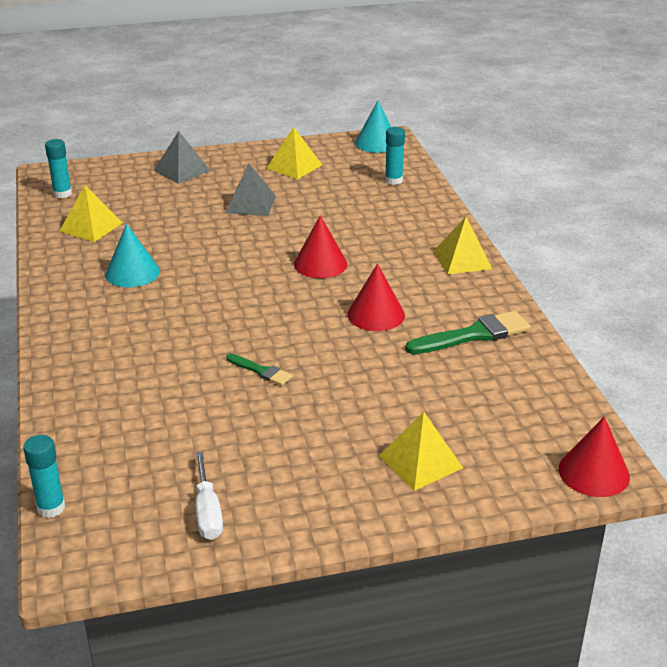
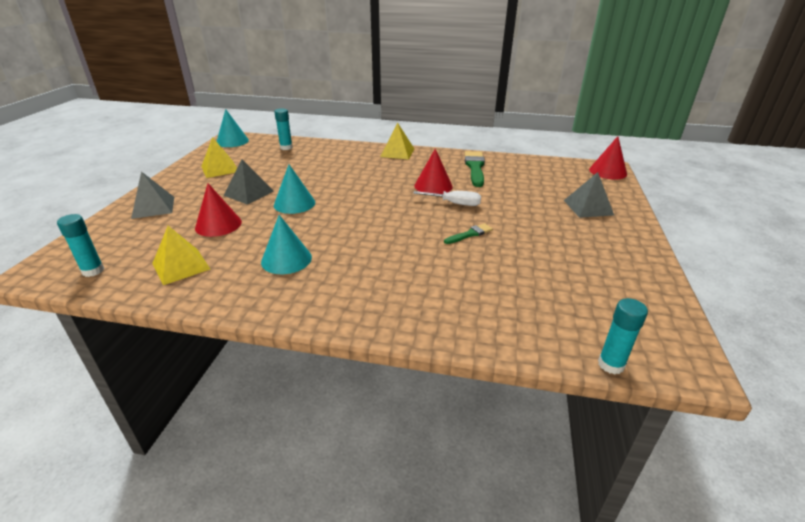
camera: 65 degrees left, 0 degrees up
white screwdriver [195,452,223,540] -> white screwdriver moved to [413,191,481,206]
red cone [294,215,347,278] -> red cone moved to [195,183,242,237]
yellow pyramid [379,412,463,491] -> grey pyramid [564,172,614,218]
none -> turquoise cone [274,165,315,214]

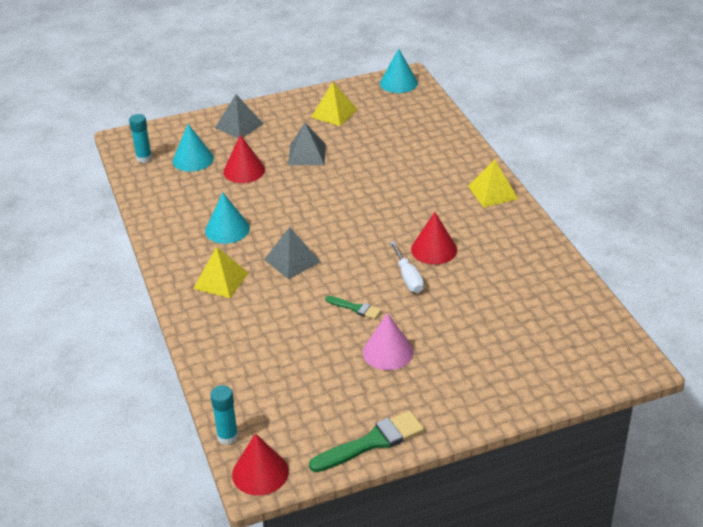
camera: 60 degrees right, 5 degrees up
yellow pyramid [152,226,210,285] -> yellow pyramid moved to [193,246,248,298]
turquoise glue stick [274,108,293,150] -> none
turquoise cone [274,165,315,214] -> turquoise cone moved to [173,124,214,172]
green brush [465,151,485,187] -> green brush moved to [309,411,424,472]
grey pyramid [564,172,614,218] -> grey pyramid moved to [264,227,321,279]
red cone [589,136,627,179] -> red cone moved to [232,433,289,496]
none -> pink cone [363,313,414,370]

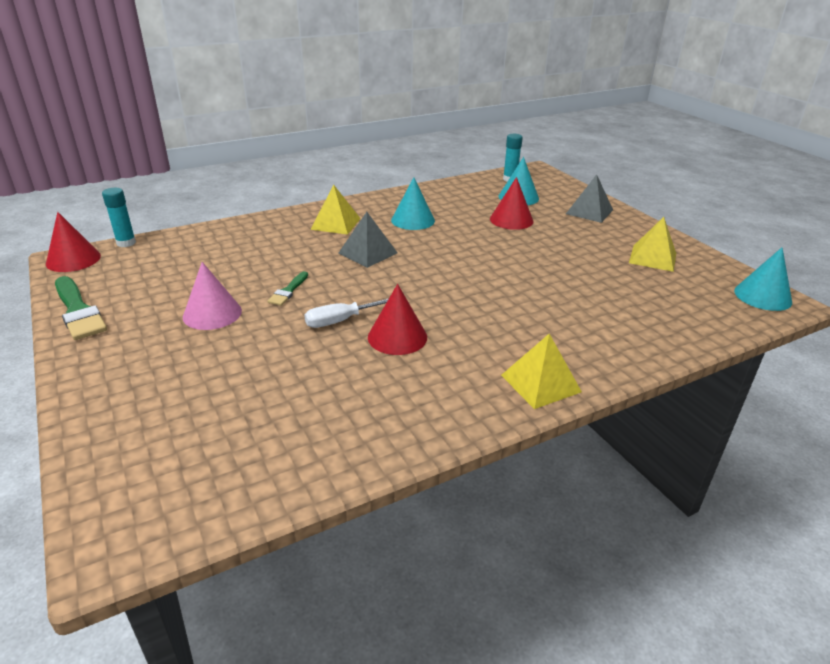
camera: 80 degrees right, 5 degrees down
grey pyramid [288,123,326,165] -> none

